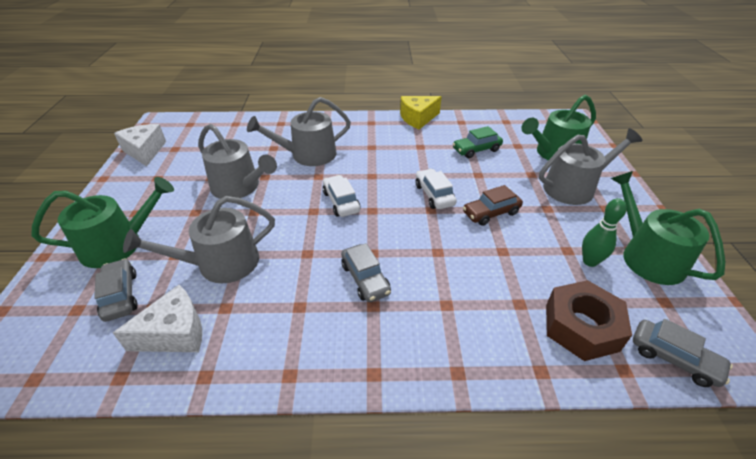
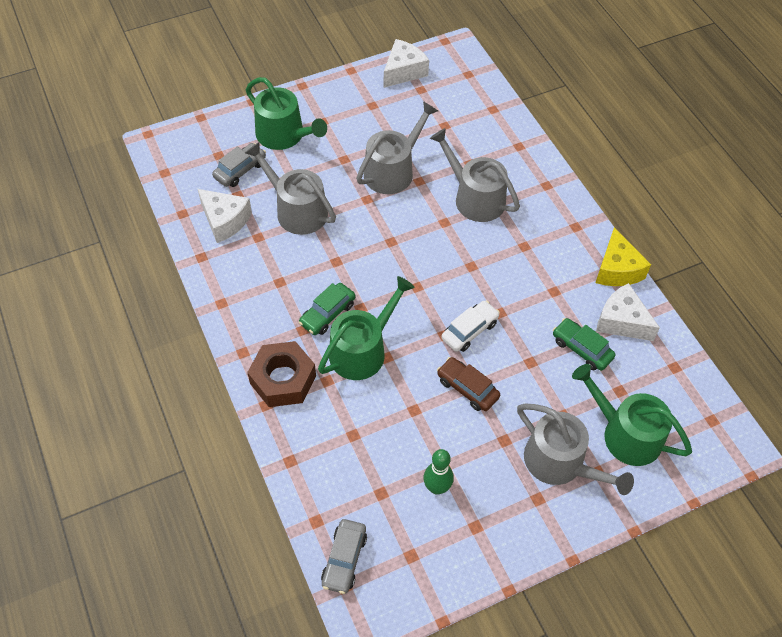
camera: 65 degrees right, 15 degrees up
grey watering can [198,124,277,199] -> grey watering can turned 150 degrees counterclockwise [356,101,438,194]
white car [323,175,361,217] -> none
grey car [341,243,391,302] -> green car [299,283,356,335]
yellow cheese [400,96,442,129] -> yellow cheese turned 135 degrees counterclockwise [595,227,651,286]
brown nut [546,280,632,361] -> brown nut moved to [247,341,316,407]
green watering can [610,171,725,285] -> green watering can moved to [318,276,415,380]
none -> white cheese [596,283,660,341]

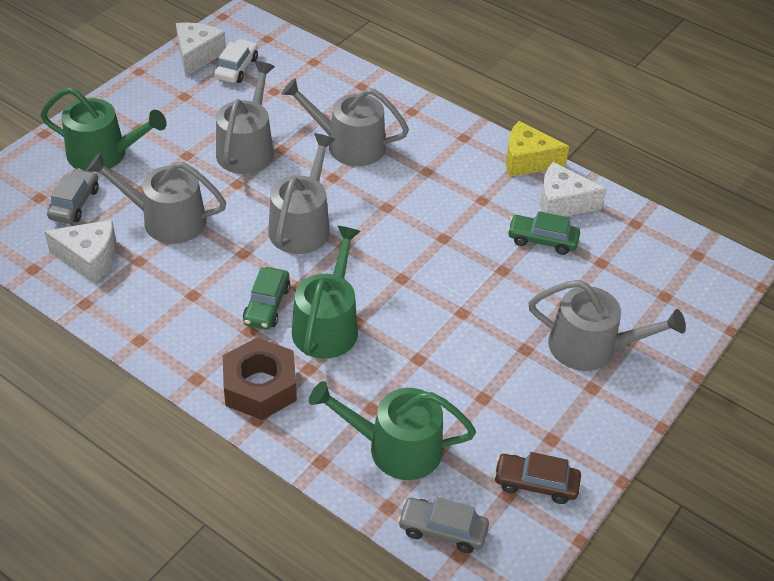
camera: 30 degrees left, 10 degrees down
grey car [321,519,367,594] -> grey car turned 120 degrees clockwise [398,497,489,553]
green bowling pin [423,449,454,495] -> none
brown car [437,357,500,411] -> brown car moved to [494,452,581,504]
white car [441,300,500,352] -> white car moved to [214,39,258,83]
green watering can [572,364,692,466] -> green watering can moved to [309,381,476,480]
yellow cheese [595,227,651,286] -> yellow cheese turned 135 degrees clockwise [506,121,569,177]
none -> grey watering can [268,133,336,254]

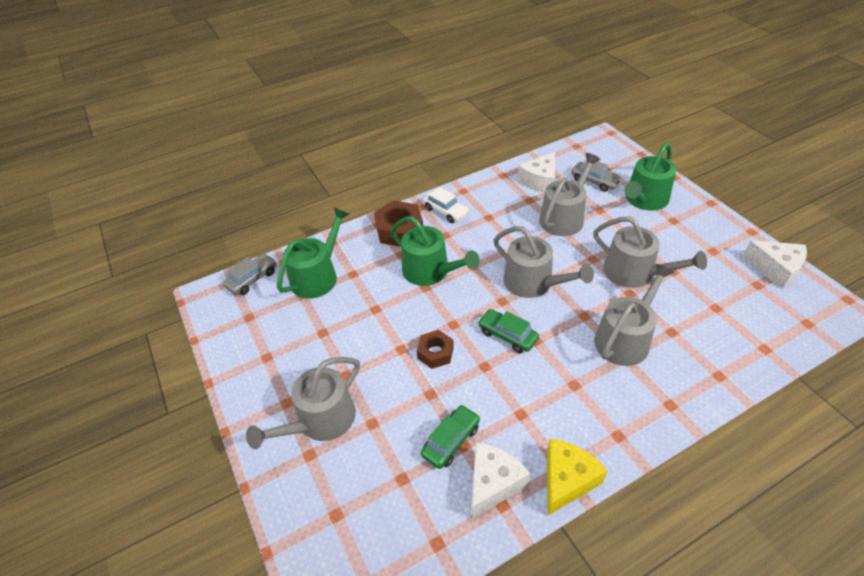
camera: 120 degrees right, 0 degrees up
white car [214,39,258,83] -> white car moved to [423,187,469,223]
green car [243,267,290,329] -> green car moved to [478,309,539,353]
brown car [494,452,581,504] -> none
none -> brown nut [417,330,454,369]

